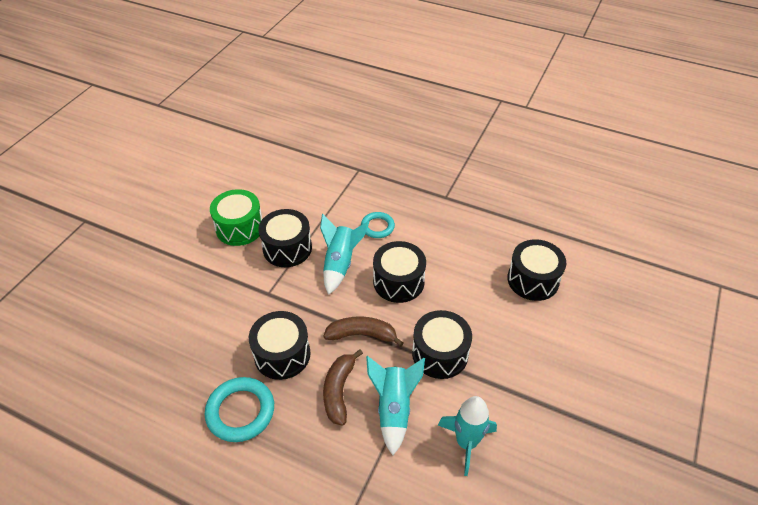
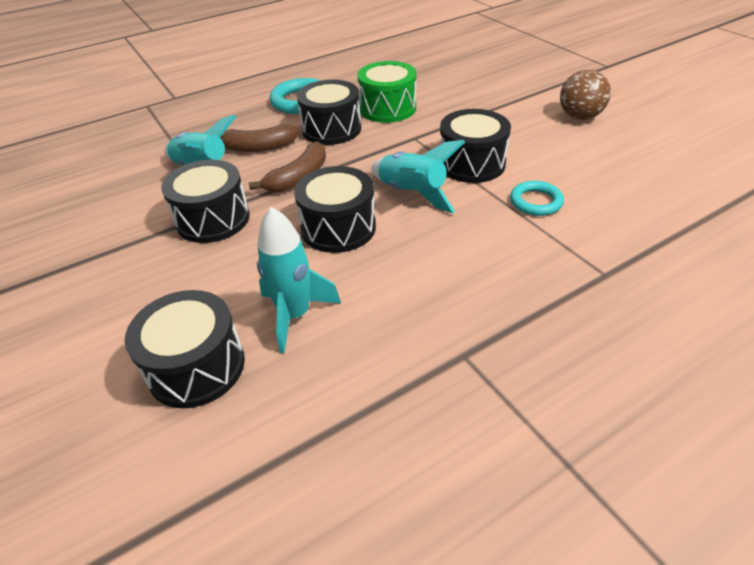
camera: 125 degrees right, 5 degrees down
green drum [210,189,262,246] -> green drum moved to [357,61,417,123]
brown banana [323,349,363,426] -> brown banana turned 135 degrees clockwise [220,124,299,152]
turquoise ring [361,212,395,238] -> turquoise ring moved to [510,181,564,216]
turquoise rocket [438,396,497,476] -> turquoise rocket moved to [257,207,341,353]
none -> brown ball [560,70,611,120]

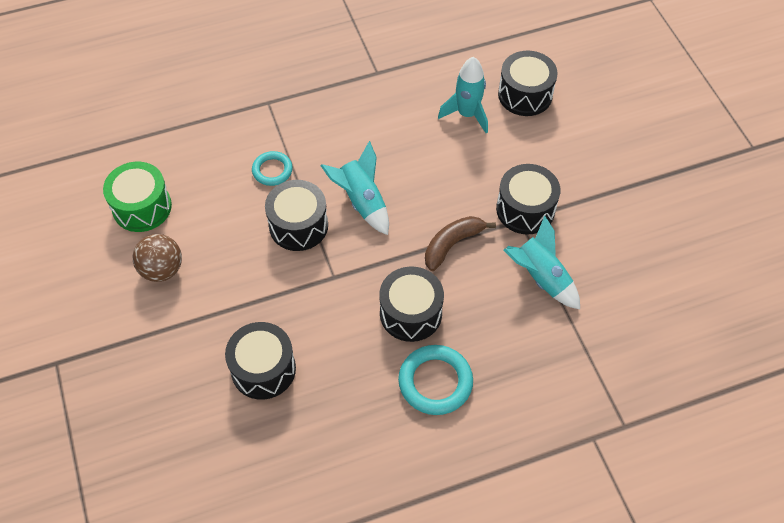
camera: 170 degrees left, 15 degrees up
brown banana [220,124,299,152] -> none
black drum [294,166,376,253] -> black drum moved to [225,322,296,400]
green drum [357,61,417,123] -> green drum moved to [103,162,172,232]

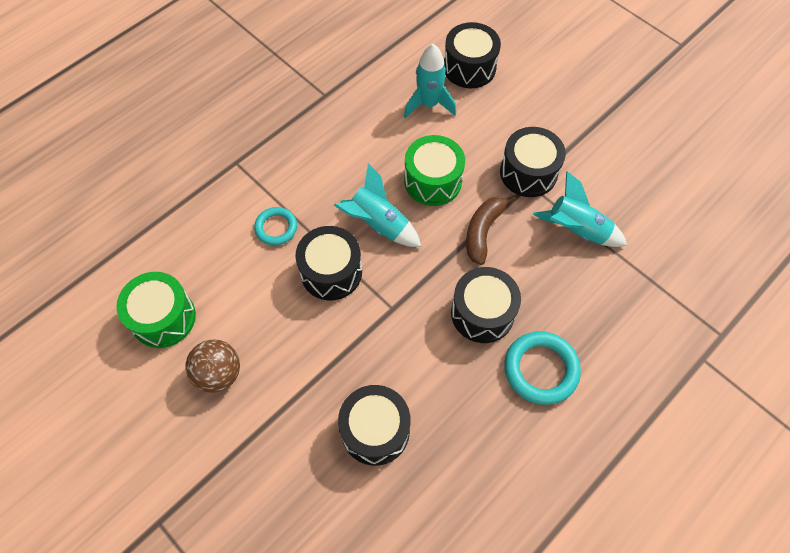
camera: 25 degrees left, 5 degrees up
none -> green drum [404,135,465,206]

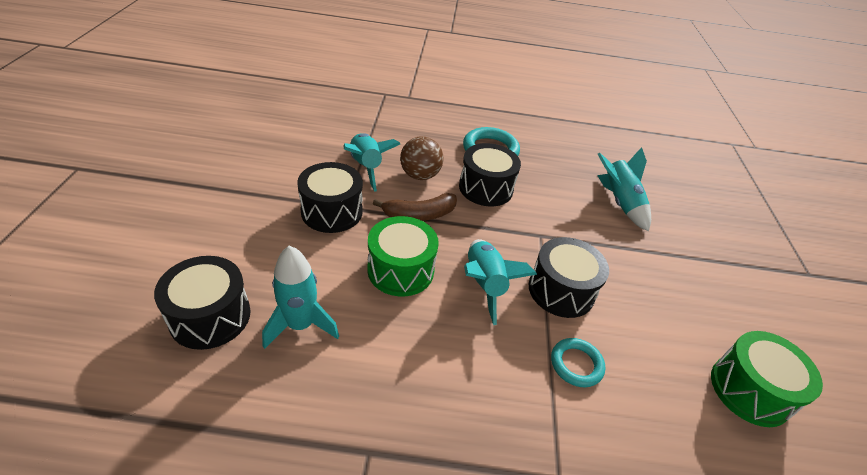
camera: 135 degrees left, 20 degrees down
brown ball [186,340,240,393] -> brown ball moved to [400,136,443,180]
black drum [338,385,411,466] -> turquoise rocket [597,147,651,232]

